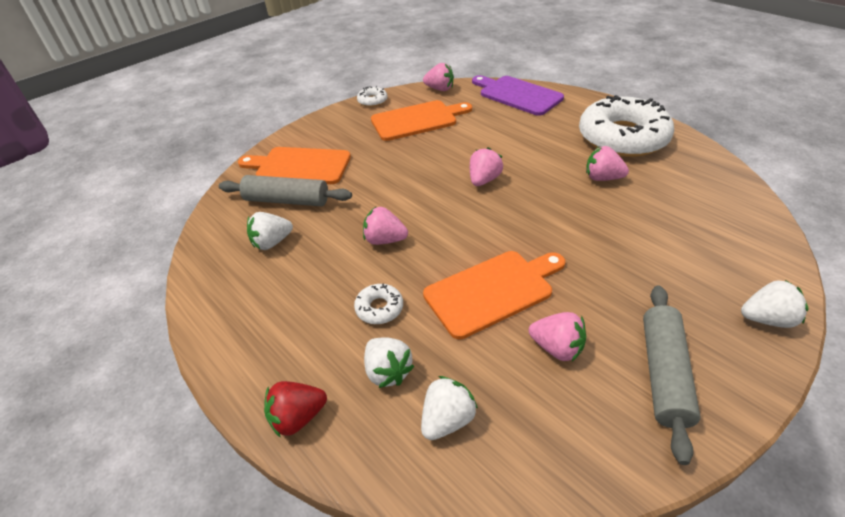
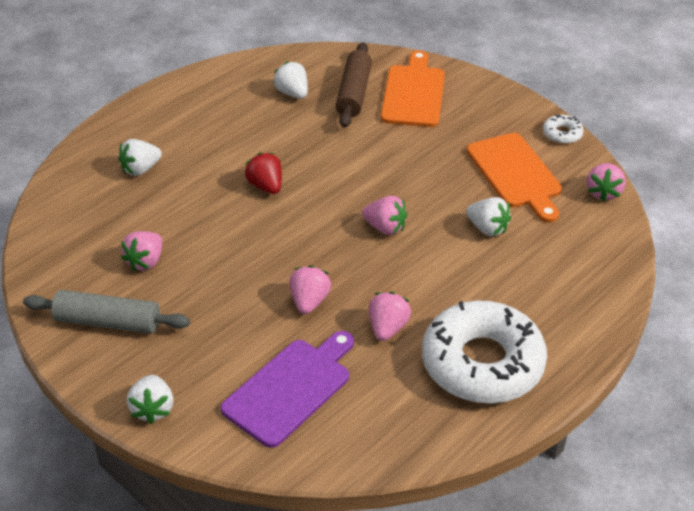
camera: 85 degrees right, 0 degrees up
grey rolling pin [219,175,352,206] -> brown rolling pin [335,42,372,128]
red strawberry [264,381,327,438] -> red strawberry moved to [245,153,282,194]
white donut [354,283,403,324] -> none
pink strawberry [363,207,408,245] -> pink strawberry moved to [290,265,331,314]
white strawberry [421,376,478,440] -> white strawberry moved to [466,197,511,236]
orange cutting board [423,251,565,339] -> none
purple cutting board [472,75,564,116] -> purple cutting board moved to [221,331,354,448]

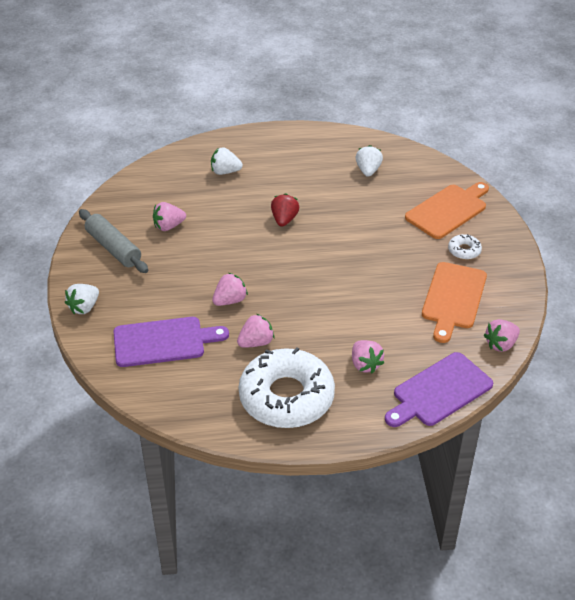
camera: 40 degrees right, 0 degrees up
brown rolling pin [335,42,372,128] -> none
pink strawberry [362,196,408,235] -> pink strawberry moved to [352,340,384,374]
white strawberry [466,197,511,236] -> none
white donut [543,114,584,144] -> white donut moved to [448,234,482,260]
none -> purple cutting board [385,352,493,427]

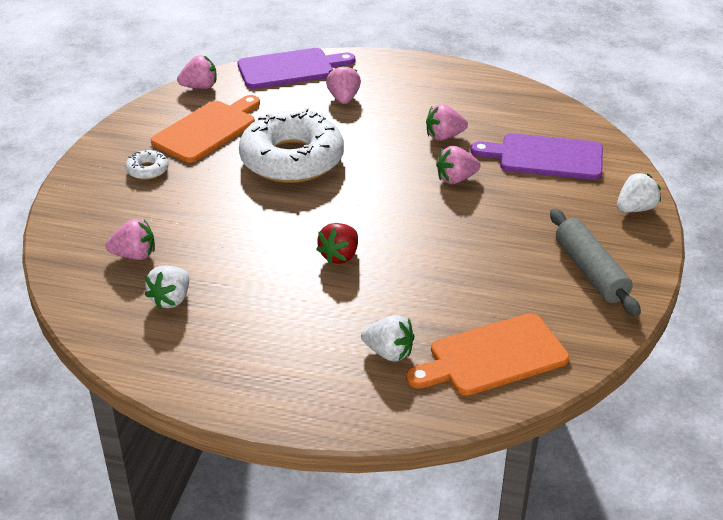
camera: 160 degrees left, 5 degrees down
pink strawberry [153,202,186,231] -> pink strawberry moved to [106,219,155,260]
white donut [238,348,335,428] -> white donut moved to [239,108,344,183]
orange cutting board [405,182,489,239] -> orange cutting board moved to [406,313,569,396]

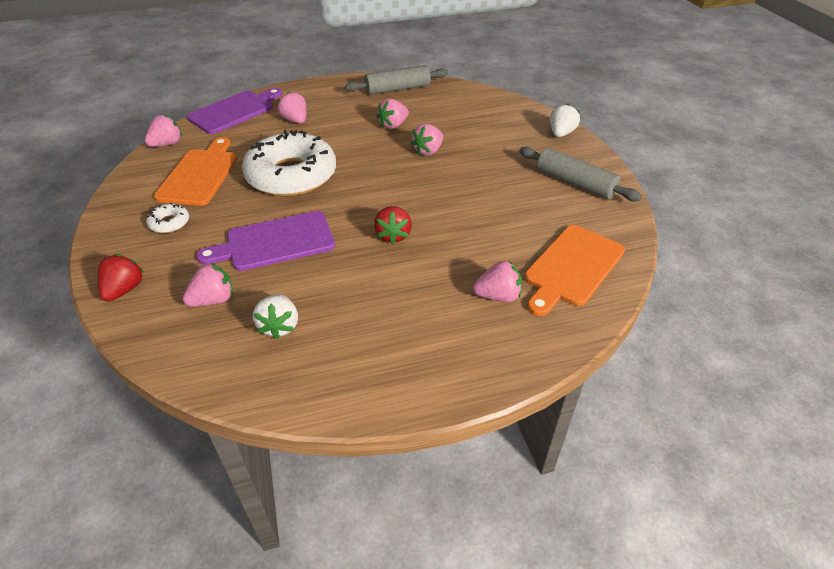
camera: 30 degrees left, 5 degrees up
white strawberry [361,315,414,362] -> pink strawberry [473,261,522,302]
purple cutting board [470,133,603,180] -> purple cutting board moved to [196,211,335,271]
none -> red strawberry [98,254,144,302]
none -> grey rolling pin [345,65,448,95]

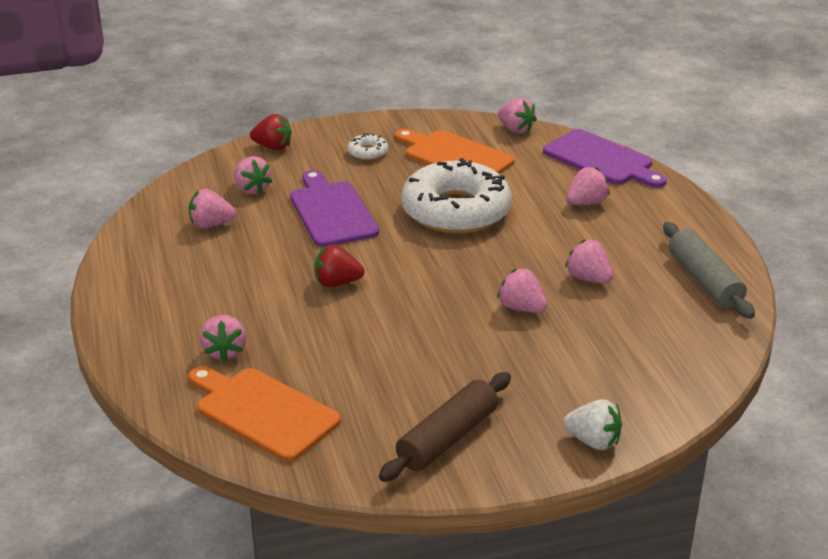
camera: 90 degrees right, 10 degrees down
orange cutting board [154,137,238,206] -> orange cutting board turned 150 degrees counterclockwise [395,129,515,174]
white strawberry [253,294,298,339] -> pink strawberry [188,189,236,229]
grey rolling pin [519,147,642,201] -> brown rolling pin [379,372,511,482]

